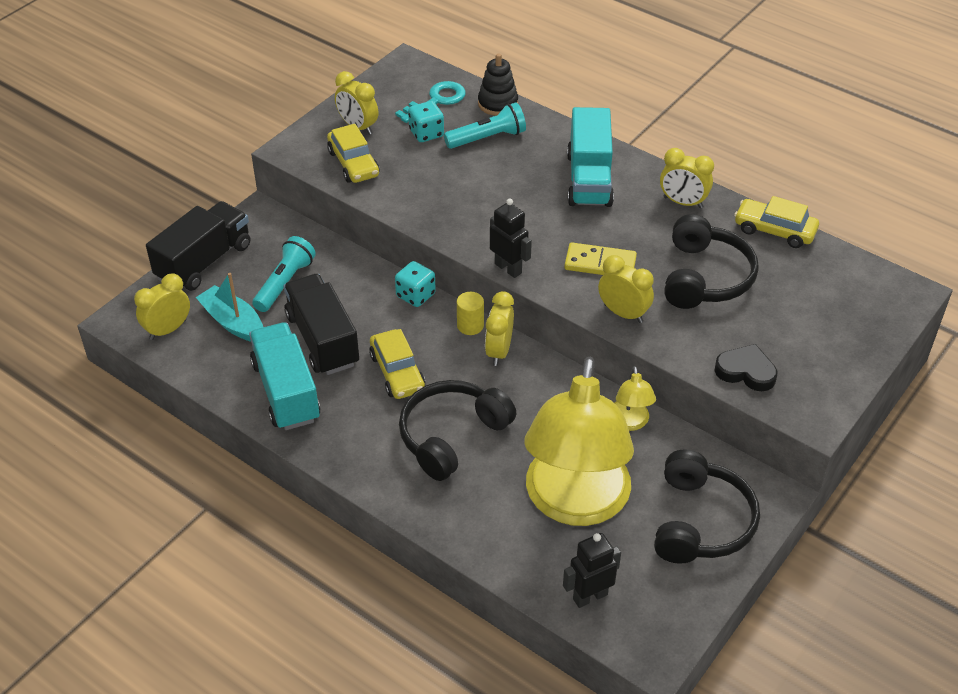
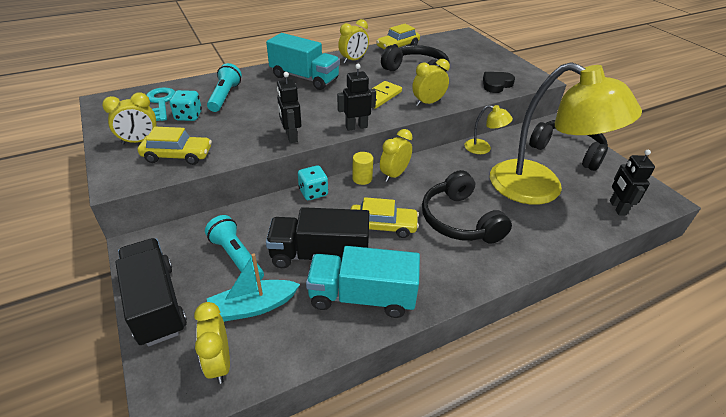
camera: 65 degrees left, 5 degrees down
black stacking toy [478,53,518,116] -> none
yellow clock [485,291,514,366] -> yellow clock turned 90 degrees clockwise [380,129,412,182]
none -> black robot [277,72,301,143]

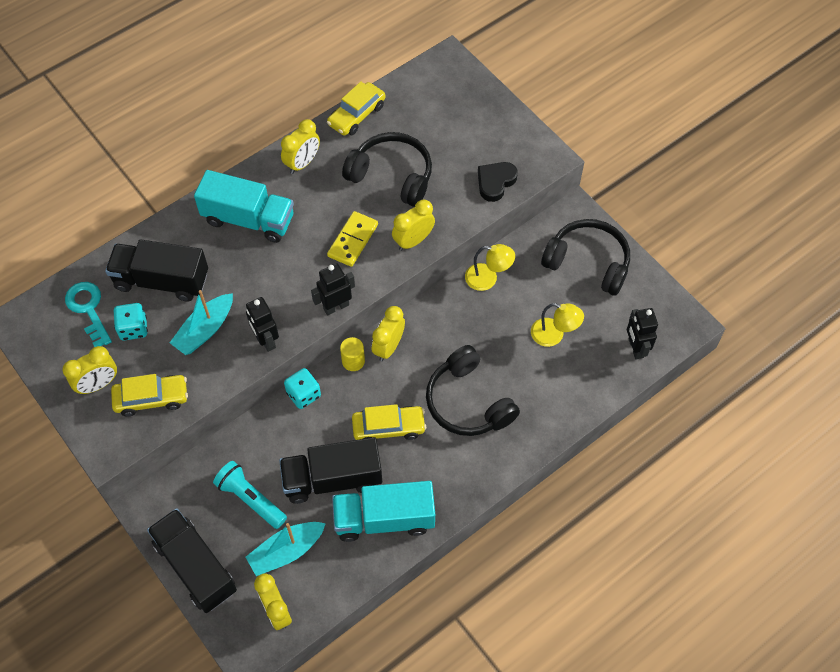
camera: 10 degrees left, 20 degrees up
turquoise flashlight [207,63,242,112] -> black truck [105,240,208,302]
yellow lamp [490,62,642,205] -> yellow lamp [531,303,584,347], size x0.41
none -> turquoise boat [170,290,233,355]

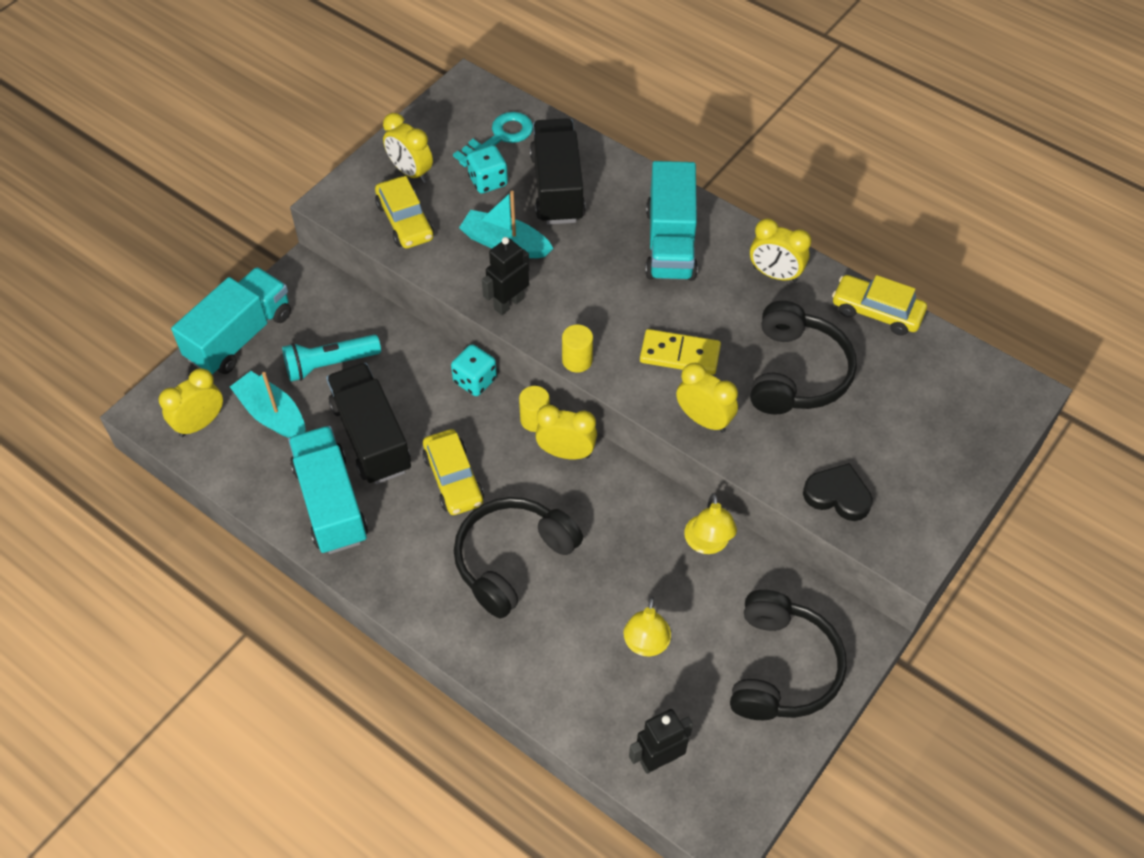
camera: 75 degrees right, 5 degrees down
black truck [147,508,237,613] -> turquoise truck [171,267,291,374]
turquoise flashlight [213,461,287,529] -> turquoise flashlight turned 135 degrees counterclockwise [282,334,381,381]
black robot [311,263,355,315] -> yellow cylinder [562,324,593,373]

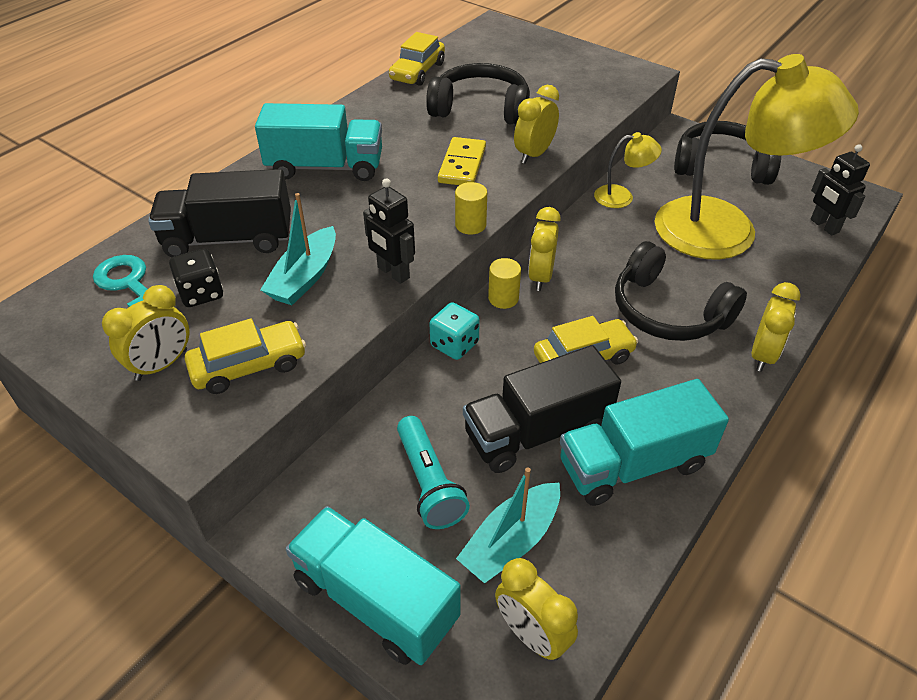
camera: 90 degrees left, 10 degrees down
turquoise dice [467,145,508,194] -> black dice [169,249,223,307]
yellow lamp [624,597,671,656] -> yellow lamp [655,54,859,260], size x2.44
yellow clock [750,219,811,282] -> yellow clock moved to [752,282,801,372]
black heart [803,463,873,521] -> none

